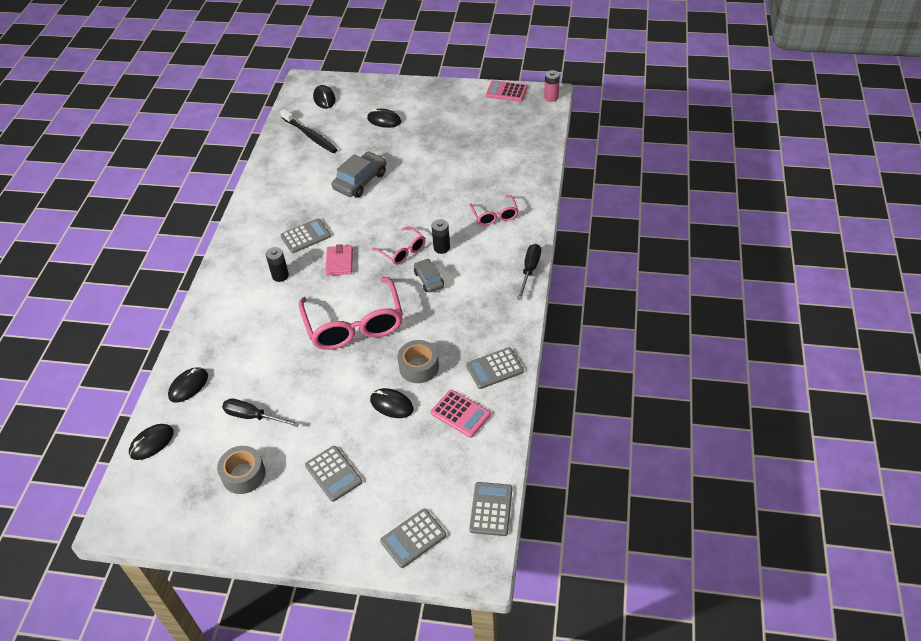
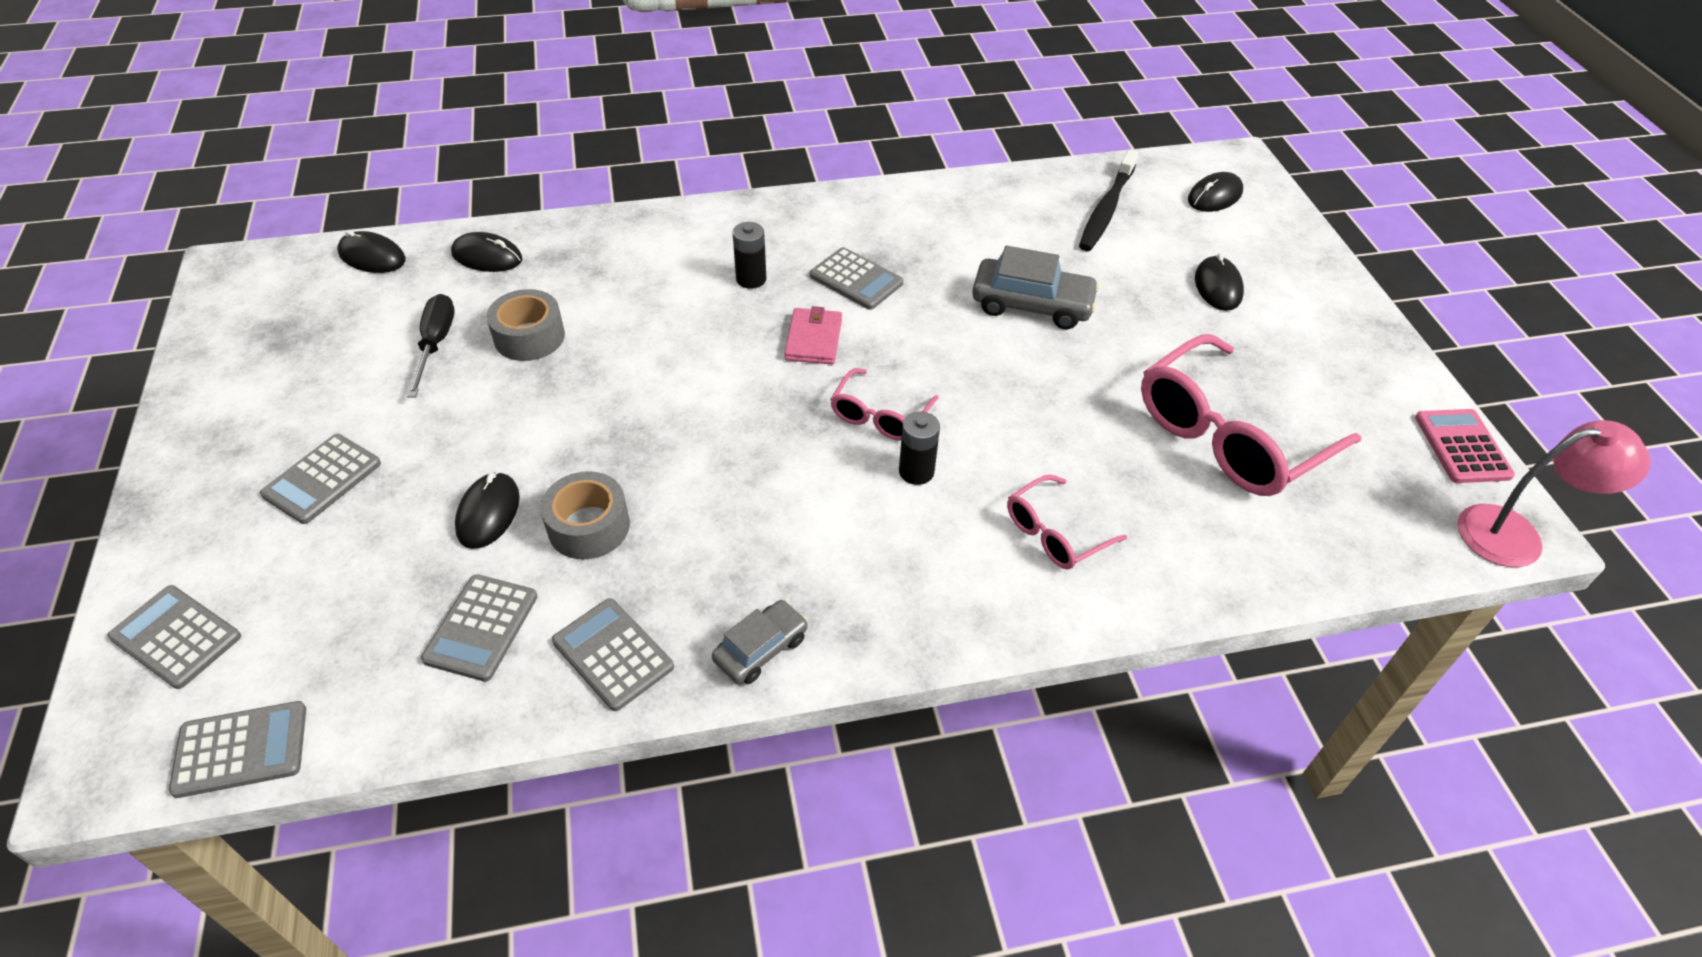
camera: 65 degrees right, 0 degrees up
grey tape [217,446,265,494] -> grey tape moved to [486,289,565,361]
pink glasses [299,277,403,350] -> pink glasses moved to [1141,334,1362,496]
pink wallet [326,244,353,276] -> pink wallet turned 60 degrees counterclockwise [784,306,842,365]
grey car [414,259,444,293] -> grey car moved to [712,600,808,684]
pink calculator [431,390,491,438] -> grey calculator [421,574,538,682]
black screwdriver [517,244,541,300] -> none
pink battery [544,70,560,102] -> pink lamp [1458,420,1651,567]

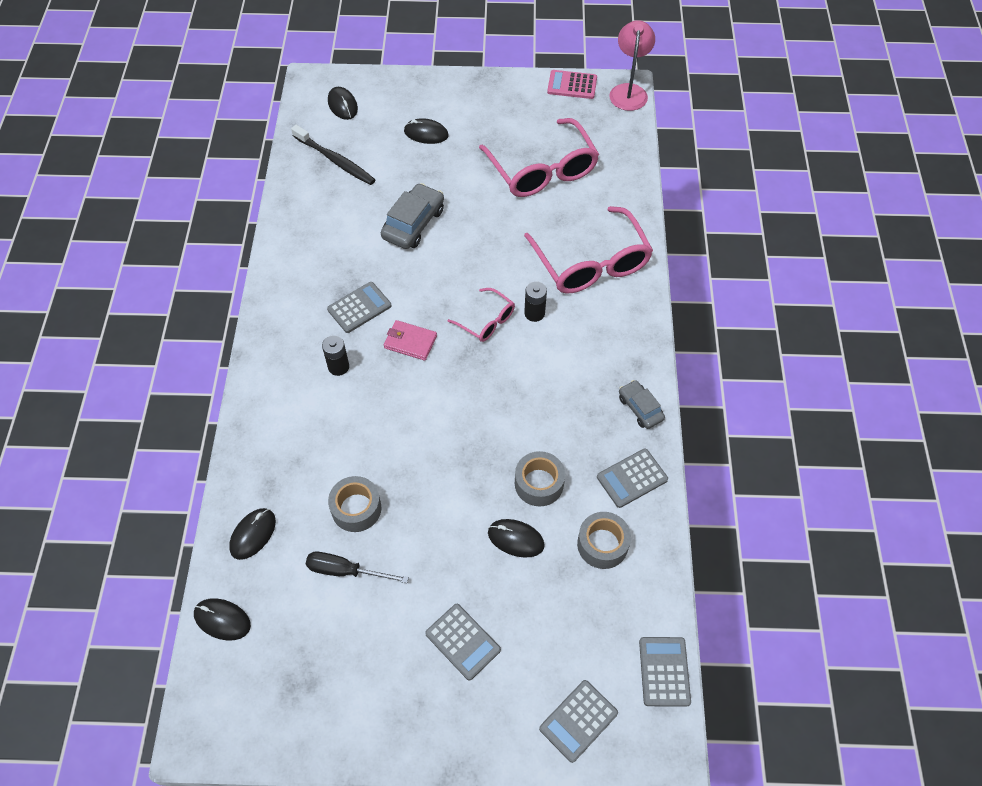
camera: 75 degrees left, 10 degrees up
black mouse [337,230,406,273] -> black mouse turned 75 degrees clockwise [194,598,251,641]
grey calculator [421,574,538,682] -> grey tape [577,512,631,569]
pink glasses [1007,475,1127,570] -> pink glasses [524,206,653,293], size x1.97

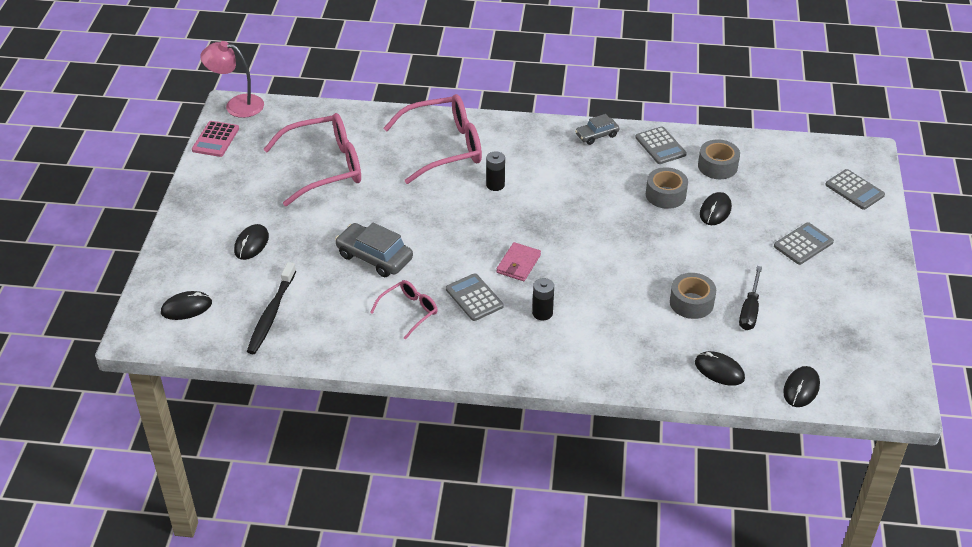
camera: 85 degrees left, 15 degrees down
black toothbrush [291,125,376,185] -> black toothbrush turned 150 degrees clockwise [247,262,296,354]
pink glasses [447,288,515,342] -> pink glasses moved to [370,280,438,340]
grey calculator [639,637,691,707] -> none

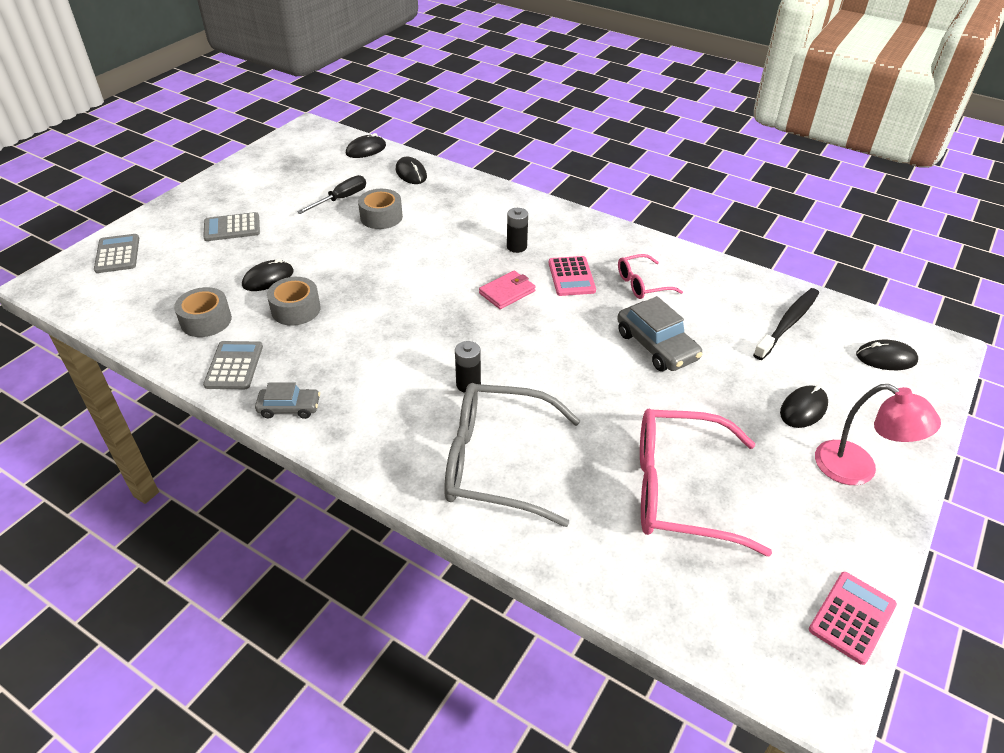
camera: 155 degrees left, 0 degrees up
pink lamp [200,41,264,118] -> pink lamp moved to [815,384,941,485]
pink glasses [384,94,482,184] -> grey glasses [444,383,581,527]
grey calculator [446,273,504,321] -> pink calculator [549,256,596,296]

